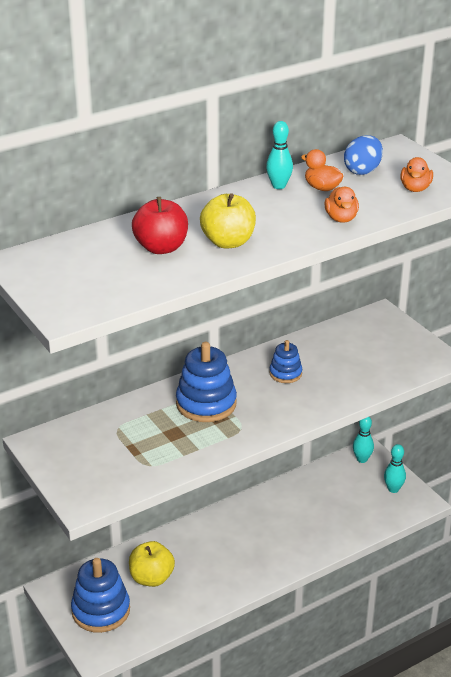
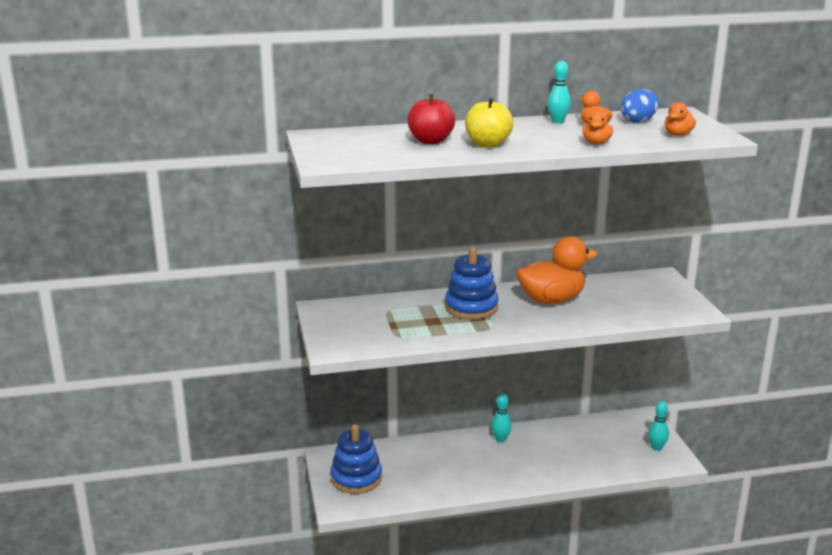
camera: 20 degrees right, 10 degrees down
yellow apple [129,541,175,587] -> none
blue stacking toy [269,340,302,383] -> orange duck [516,236,598,304]
turquoise bowling pin [353,417,374,463] -> turquoise bowling pin moved to [491,393,512,442]

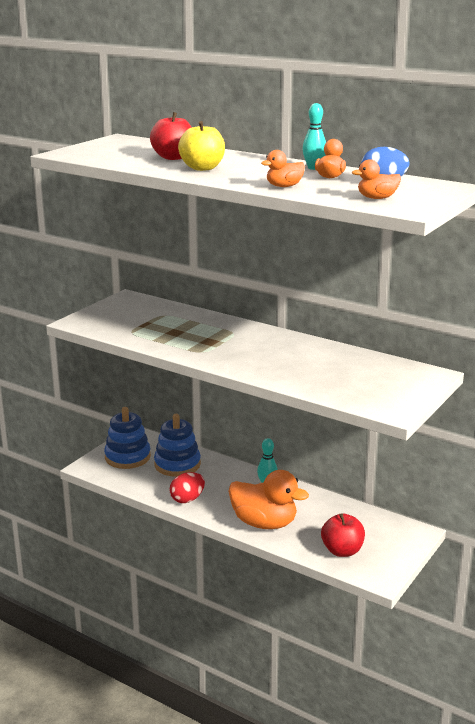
camera: 45 degrees right, 0 degrees up
blue stacking toy [445,247,499,319] -> blue stacking toy moved to [154,414,201,477]
orange duck [516,236,598,304] -> orange duck moved to [228,470,309,529]
turquoise bowling pin [648,401,669,451] -> none
none -> red egg [169,472,205,503]
none -> red apple [321,513,365,557]

